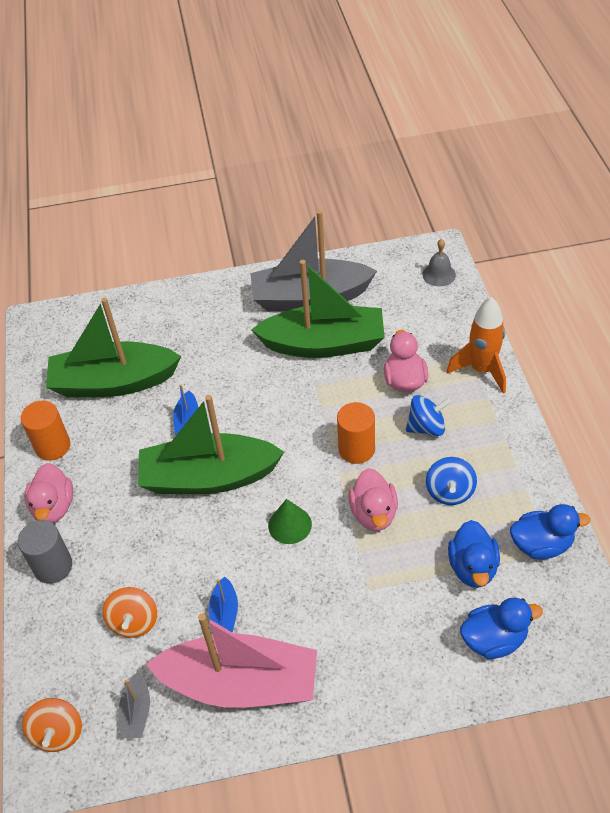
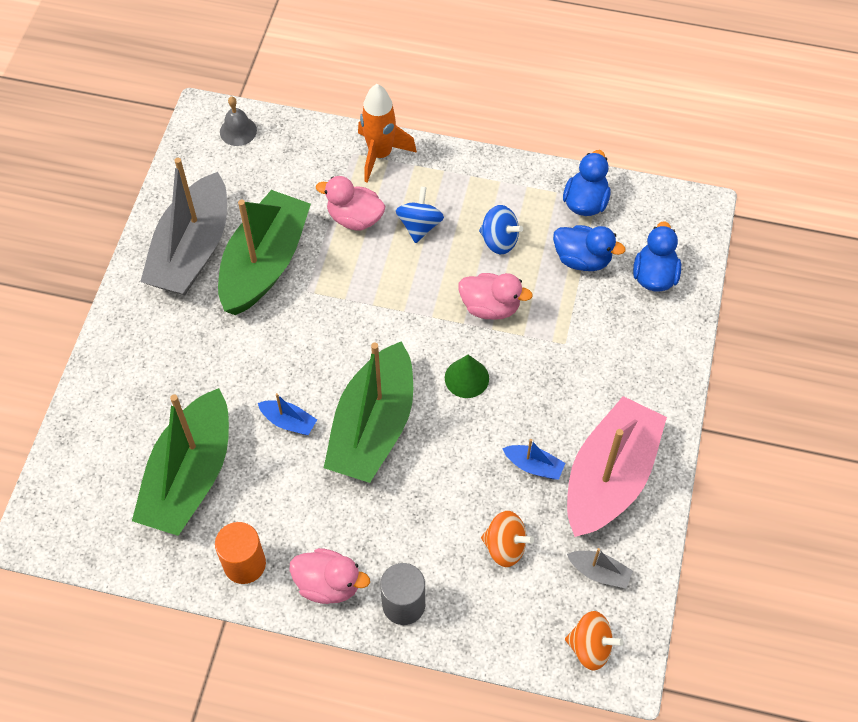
camera: 70 degrees left, 10 degrees up
orange cylinder [337,402,375,464] -> none

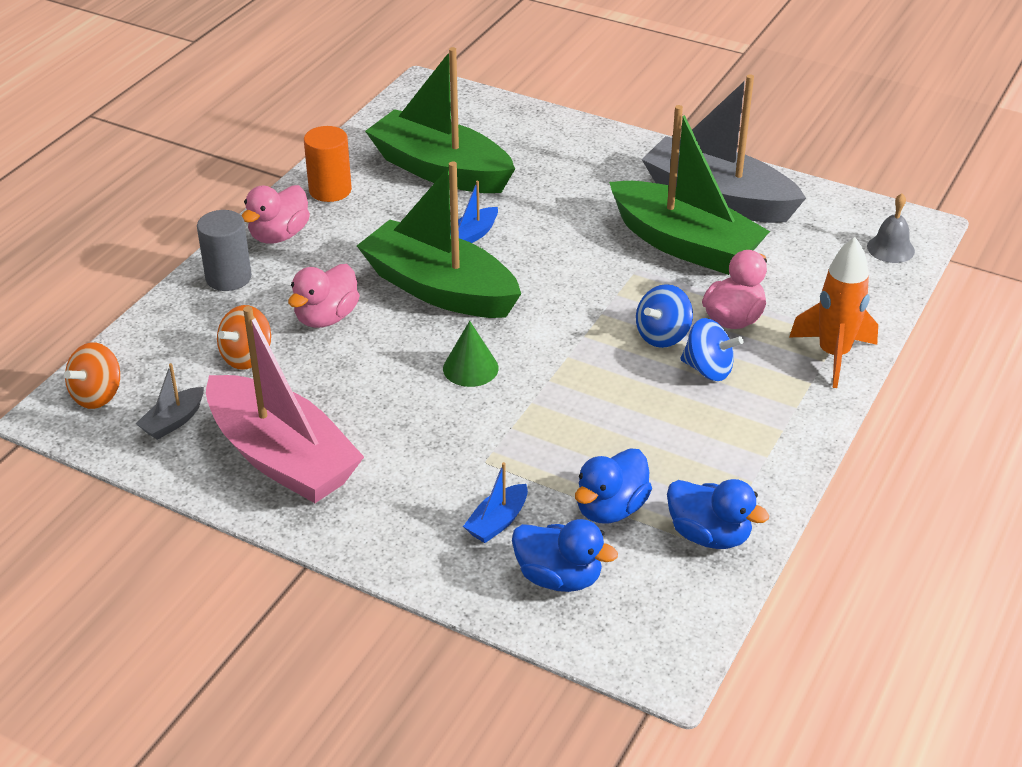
camera: 105 degrees right, 20 degrees down
pink duck [458,273,533,320] -> pink duck moved to [288,264,360,328]
blue spinning top [479,205,523,254] -> blue spinning top moved to [636,284,693,348]
blue boat [502,439,565,480] -> blue boat moved to [463,462,528,543]

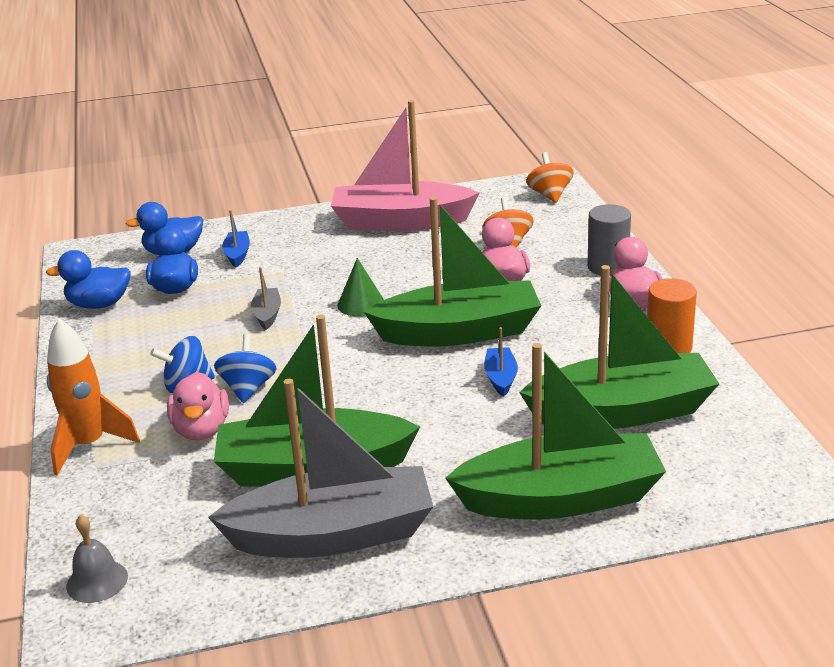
camera: 140 degrees right, 10 degrees down
grey boat [136,363,204,440] -> grey boat moved to [251,267,281,330]
none -> green boat [445,343,666,520]

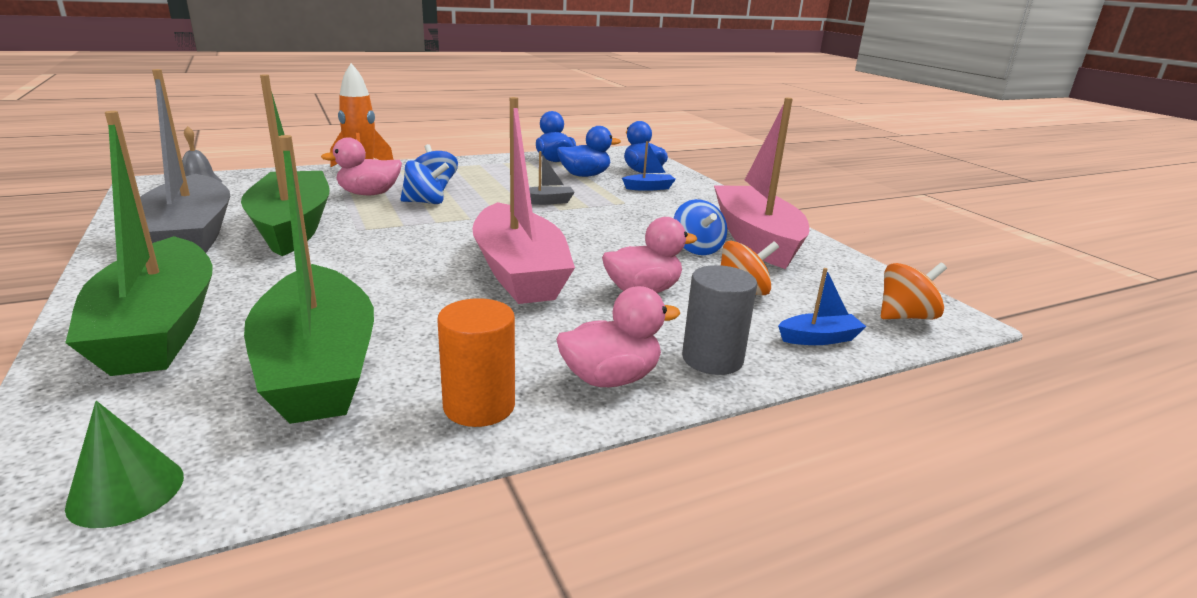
camera: 75 degrees right, 5 degrees down
green cone [337,258,384,316] -> green cone moved to [65,401,184,528]
green boat [364,197,541,346] -> pink boat [472,97,575,304]
blue boat [484,327,518,397] -> blue boat moved to [778,268,866,345]
none -> blue spinning top [674,199,727,255]

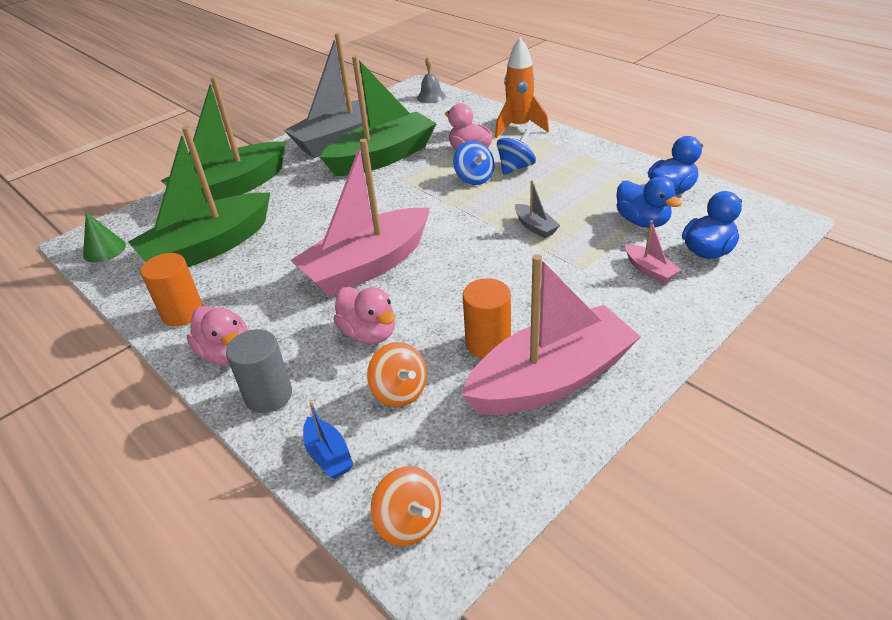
camera: 75 degrees right, 15 degrees up
blue boat [622,141,676,191] -> pink boat [625,220,681,284]
blue spinning top [674,199,727,255] -> orange cylinder [463,278,511,358]

